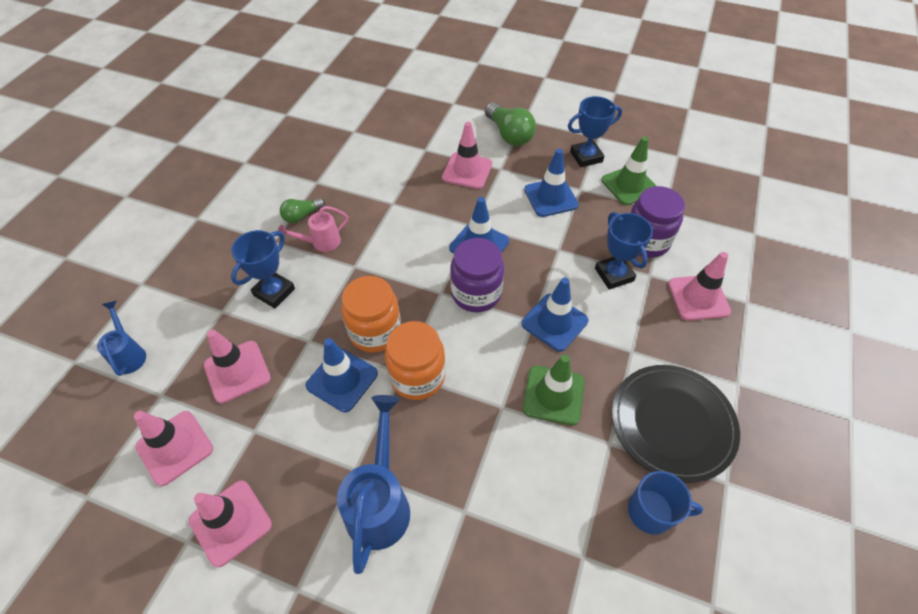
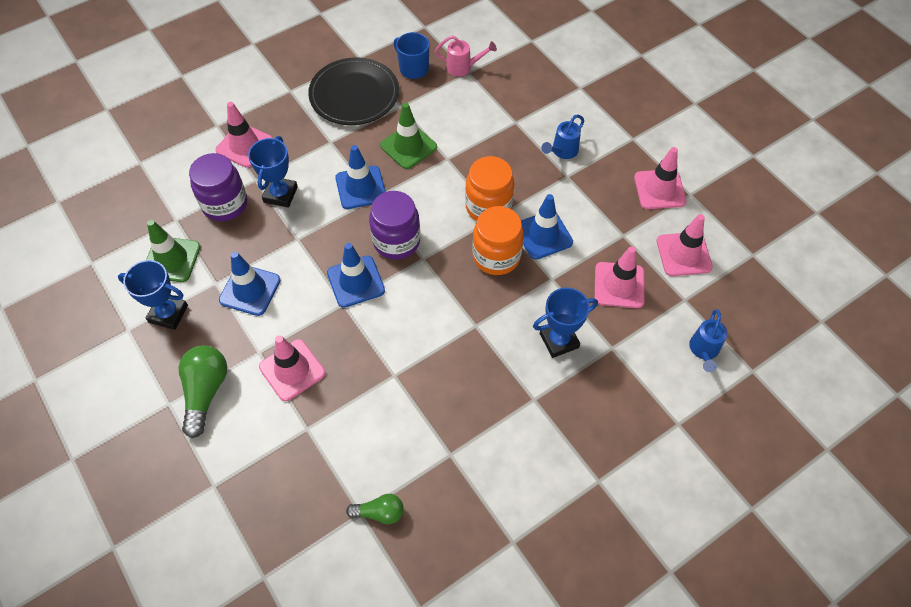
camera: 145 degrees left, 5 degrees up
pink watering can [278,206,348,252] -> pink watering can moved to [435,35,497,77]
green light bulb [280,198,325,223] -> green light bulb moved to [346,494,404,525]
blue watering can [337,395,410,574] -> blue watering can [541,114,584,159], size x0.58

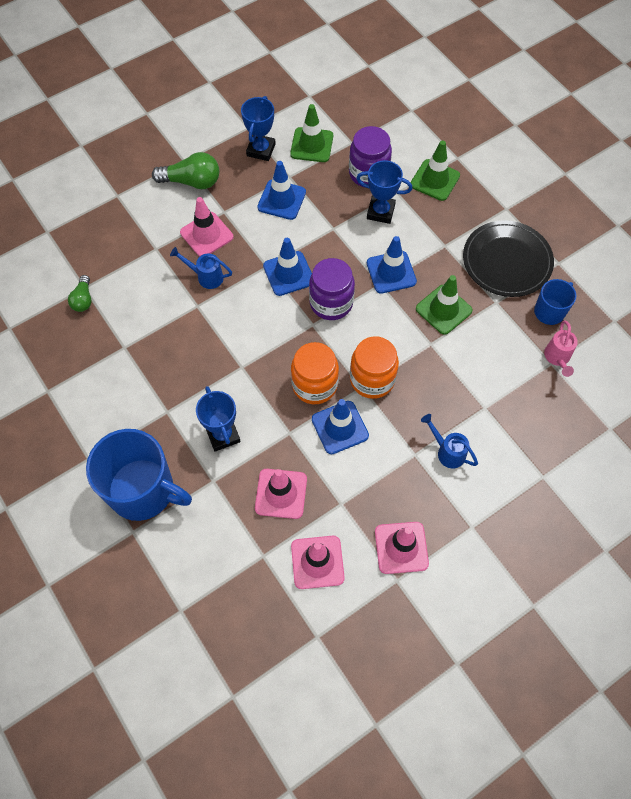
camera: 90 degrees right, 5 degrees up
pink traffic cone [215,102,272,168] -> green traffic cone [411,140,460,201]
blue watering can [689,309,728,372] -> blue watering can moved to [170,247,232,289]
none -> blue mug [86,429,192,521]

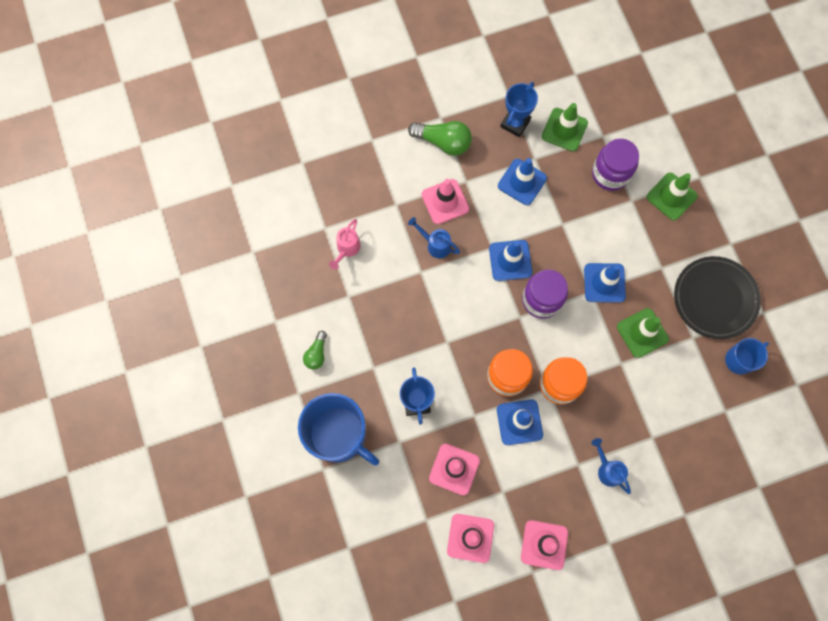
camera: 15 degrees right, 10 degrees up
green light bulb [68,275,92,312] -> green light bulb moved to [303,331,327,370]
blue trophy [356,160,412,224] -> none
pink watering can [544,320,578,377] -> pink watering can moved to [329,219,361,270]

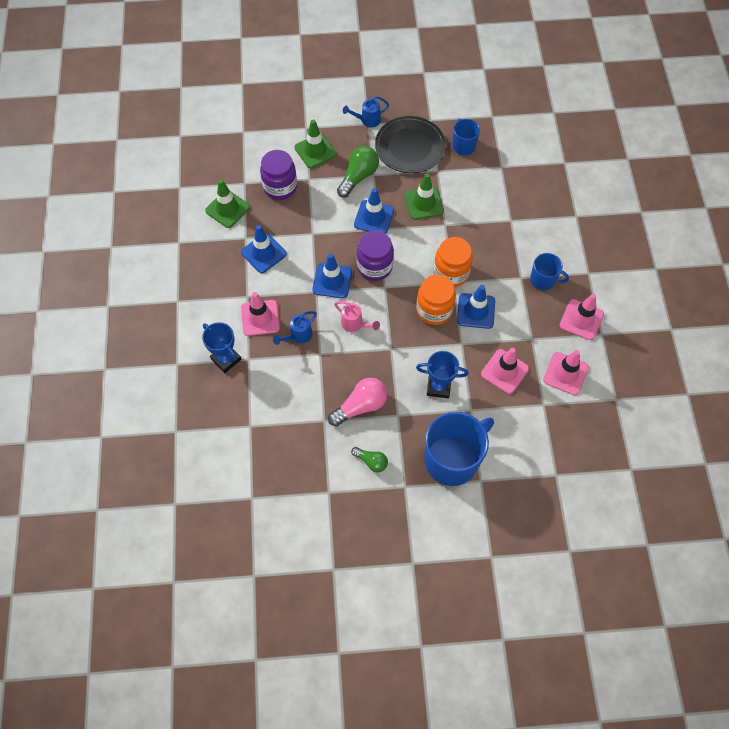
camera: 75 degrees left, 10 degrees down
pink watering can [329,219,361,270] -> pink watering can moved to [334,301,380,332]
green light bulb [408,121,472,156] -> green light bulb moved to [337,146,379,198]
blue trophy [500,82,538,137] -> blue trophy moved to [202,322,241,373]
blue watering can [592,438,631,494] -> blue watering can moved to [343,96,389,127]
none -> pink light bulb [328,378,387,427]
none -> blue mug [530,253,569,290]

